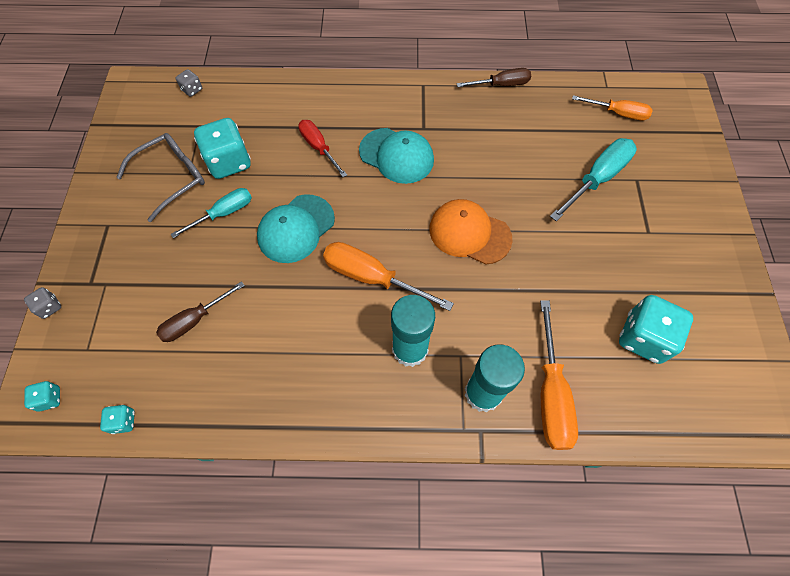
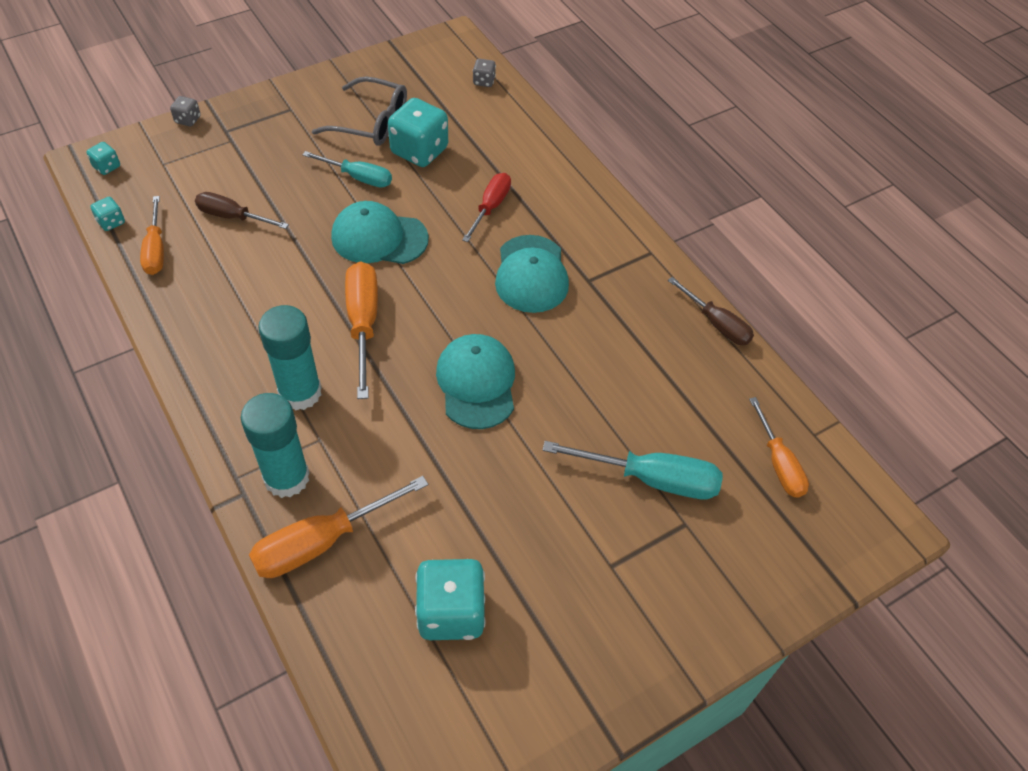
camera: 55 degrees right, 10 degrees down
orange cap [429,199,513,265] -> turquoise cap [436,334,515,429]
none -> orange screwdriver [140,196,164,275]

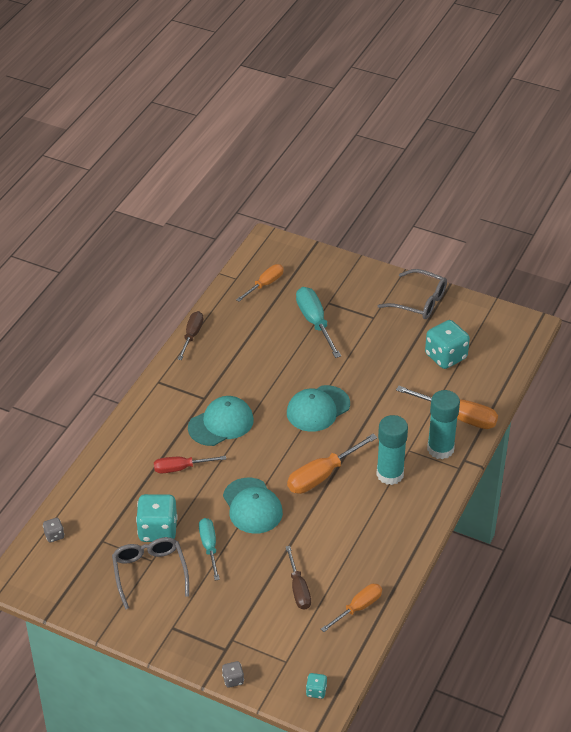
camera: 120 degrees left, 10 degrees down
turquoise dice [90,197,125,231] -> none
none -> grey glasses [378,269,447,319]

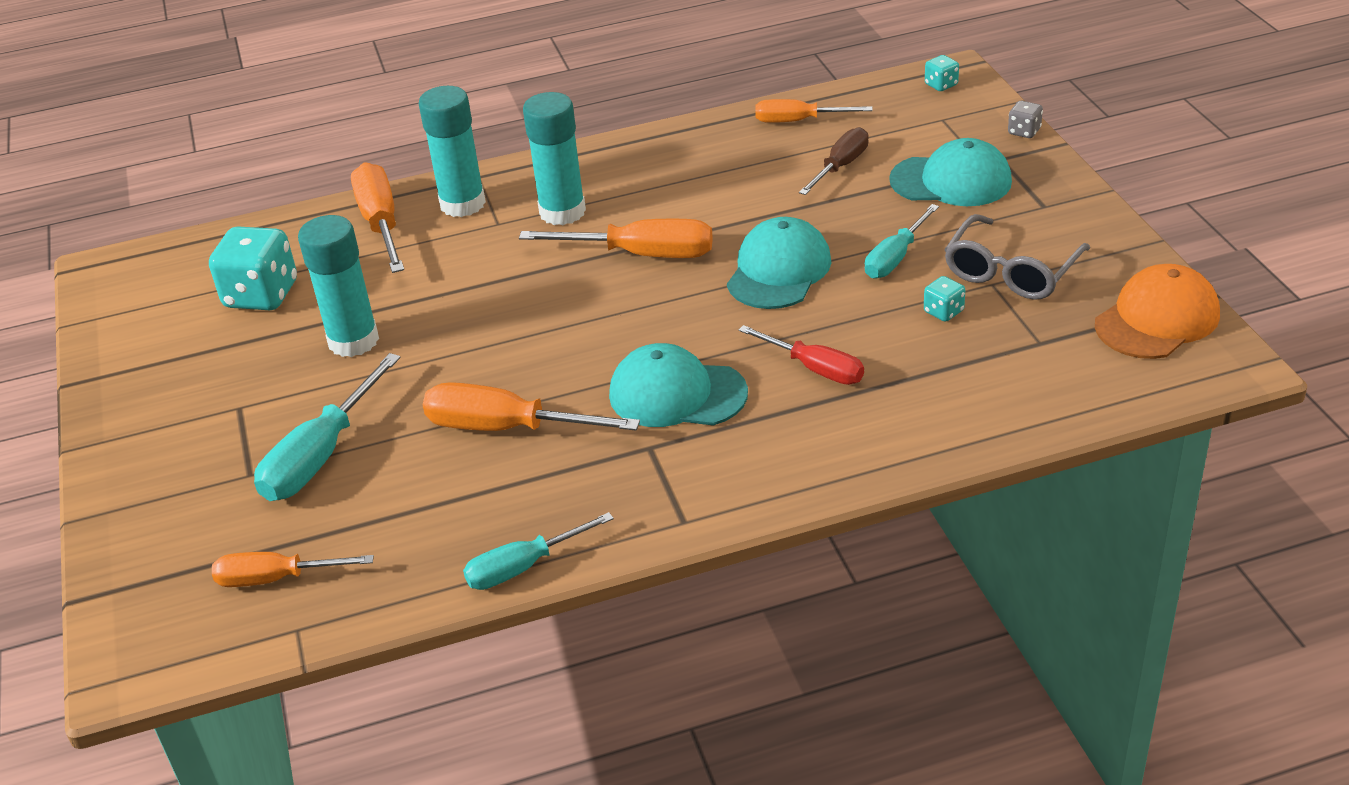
camera: 130 degrees left, 5 degrees down
grey dice [43,518,64,542] -> none
turquoise dice [136,494,178,542] -> turquoise dice [924,276,965,322], size x0.47
brown screwdriver [178,311,203,360] -> turquoise screwdriver [463,512,614,590]
turquoise cap [287,385,350,432] -> turquoise cap moved to [889,138,1012,206]
grey glasses [378,269,447,319] -> none
none -> turquoise glue stick [298,215,379,357]
none -> orange screwdriver [423,382,640,431]
none -> orange cap [1095,264,1220,359]

